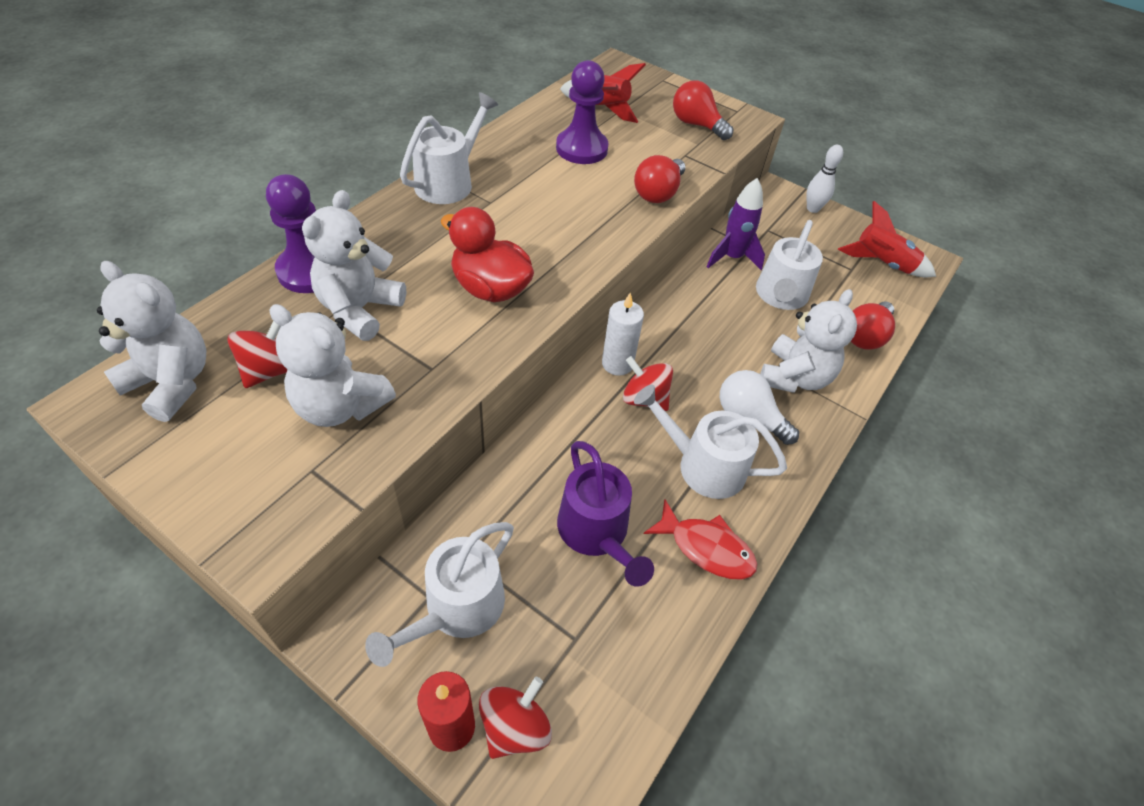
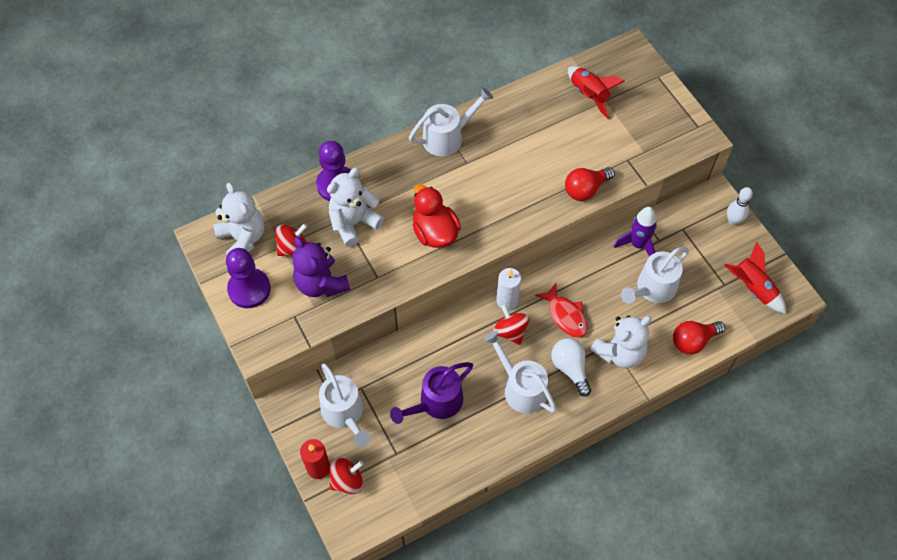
camera: 30 degrees right, 10 degrees up
white teddy bear [269,304,396,427] -> purple teddy bear [292,237,350,297]
white watering can [365,522,514,667] -> white watering can turned 90 degrees counterclockwise [319,363,371,447]
purple pawn [556,60,609,164] -> purple pawn moved to [226,248,271,308]
purple watering can [557,441,654,587] -> purple watering can turned 45 degrees clockwise [390,362,473,424]
red fish [644,500,757,580] -> red fish moved to [535,283,588,338]
red light bulb [673,80,734,140] -> none

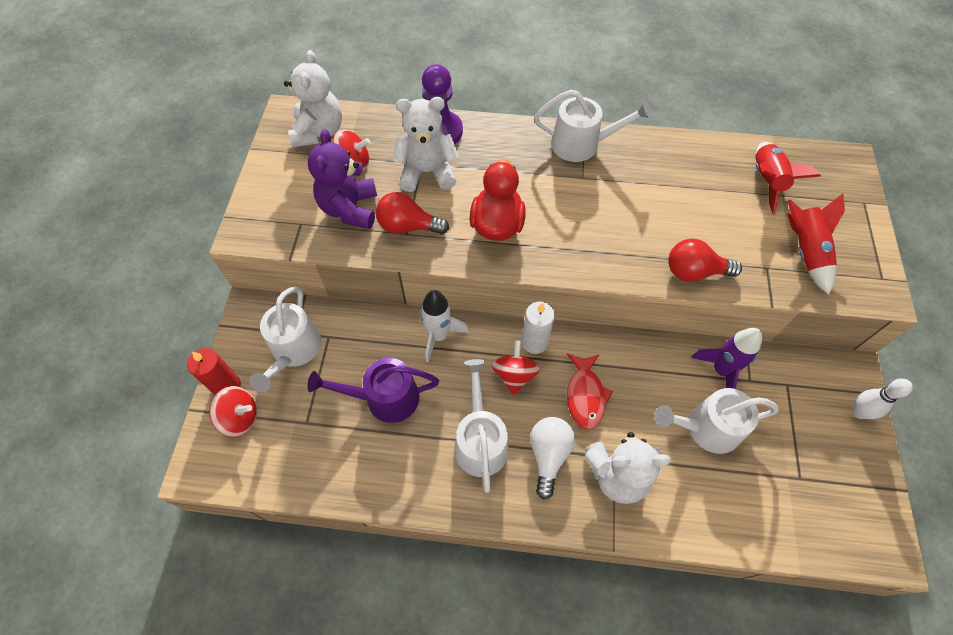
camera: 35 degrees right, 0 degrees up
purple pawn [226,248,271,308] -> none
red light bulb [673,321,725,354] -> red light bulb moved to [376,192,449,234]
red rocket [725,242,786,314] -> red rocket moved to [787,193,845,295]
none -> white rocket [420,290,469,362]

